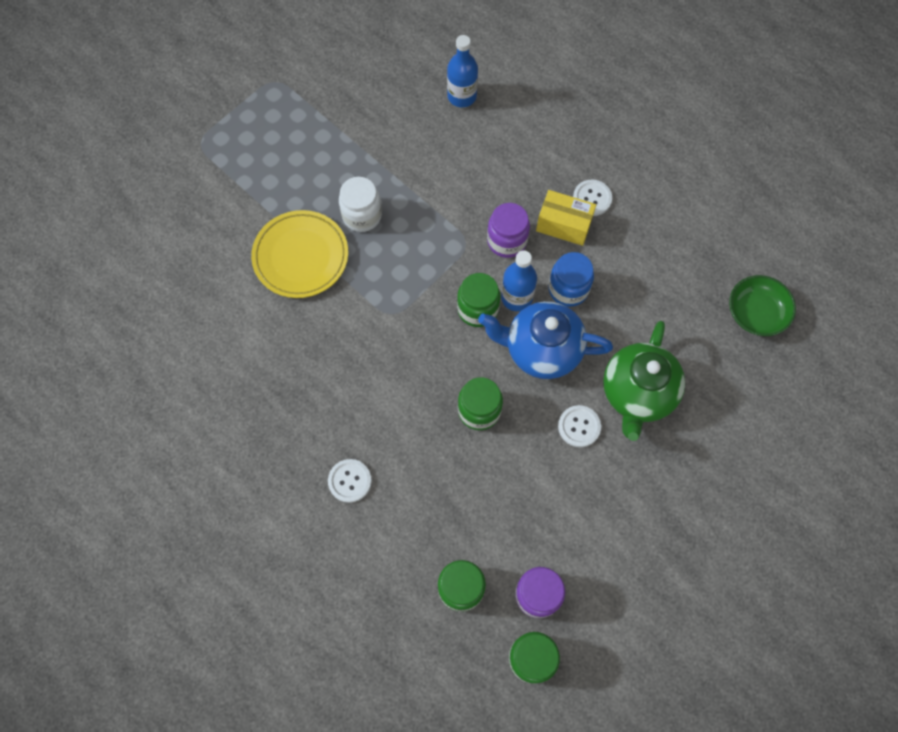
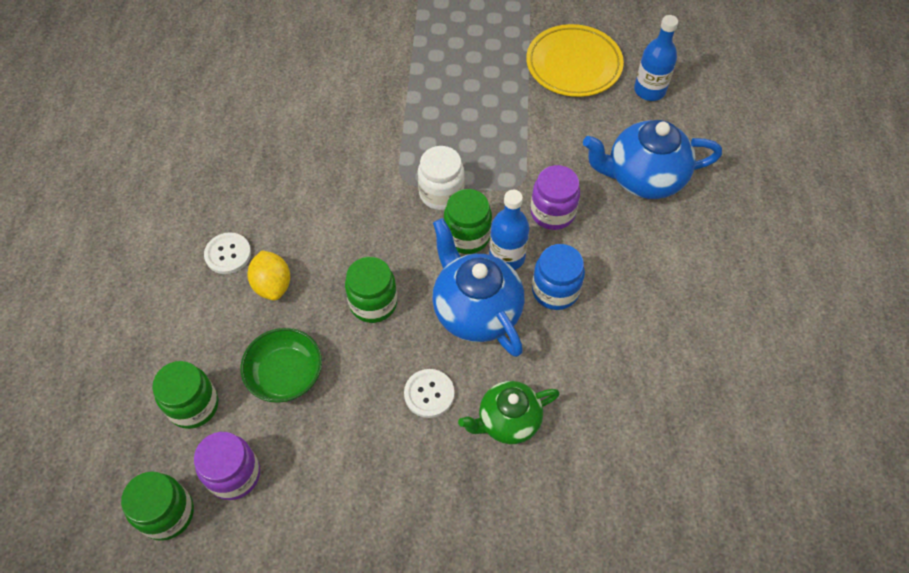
camera: 50 degrees right, 10 degrees down
yellow plate [251,210,348,298] -> yellow plate moved to [526,24,624,97]
white jar [339,177,382,232] -> white jar moved to [418,146,465,210]
yellow box [536,190,596,246] -> none
white button [573,180,612,216] -> none
green teapot [603,321,685,441] -> green teapot [458,381,560,444], size x0.65
green bowl [729,275,796,336] -> green bowl moved to [240,328,322,403]
none -> yellow lemon [248,251,290,301]
none -> blue teapot [583,120,722,199]

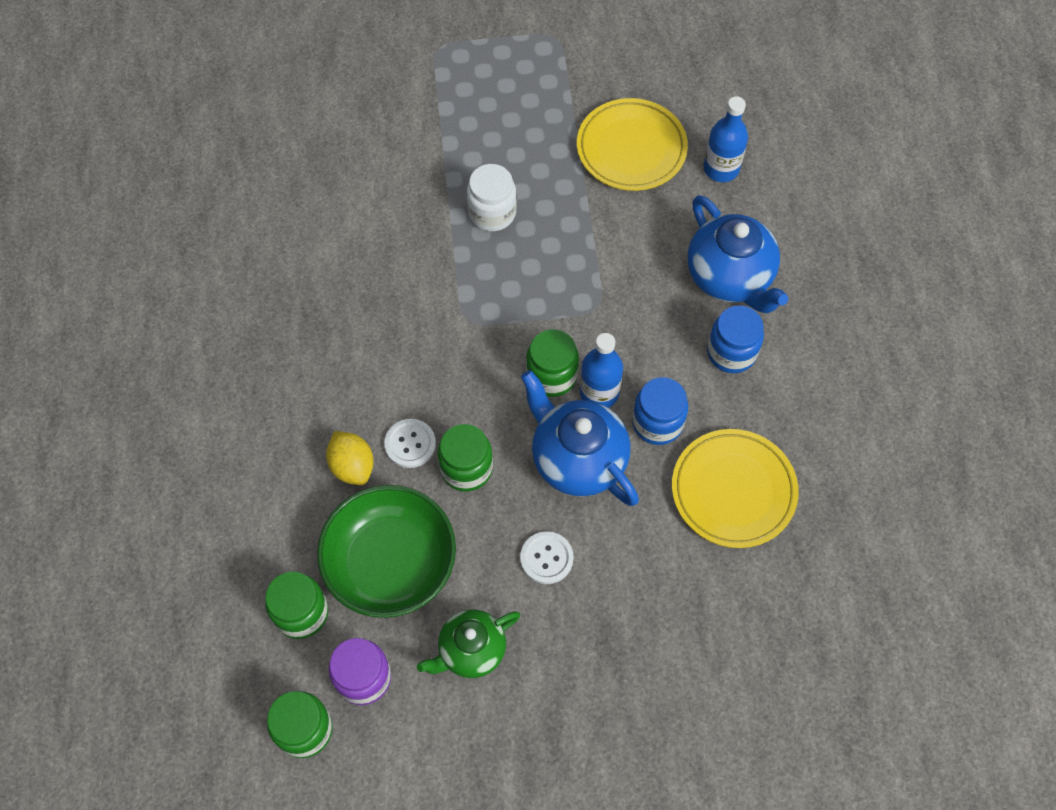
camera: 10 degrees left, 5 degrees up
white button [204,232,251,274] -> white button moved to [384,419,436,468]
green bowl [240,328,322,403] -> green bowl [317,485,456,618], size x1.58
white jar [418,146,465,210] -> white jar moved to [467,164,517,231]
green teapot [458,381,560,444] -> green teapot moved to [417,610,520,678]
purple jar [530,165,580,230] -> none
blue teapot [583,120,722,199] -> blue teapot turned 105 degrees counterclockwise [688,195,788,314]
none -> yellow plate [672,429,799,548]
none -> blue jar [707,305,764,373]

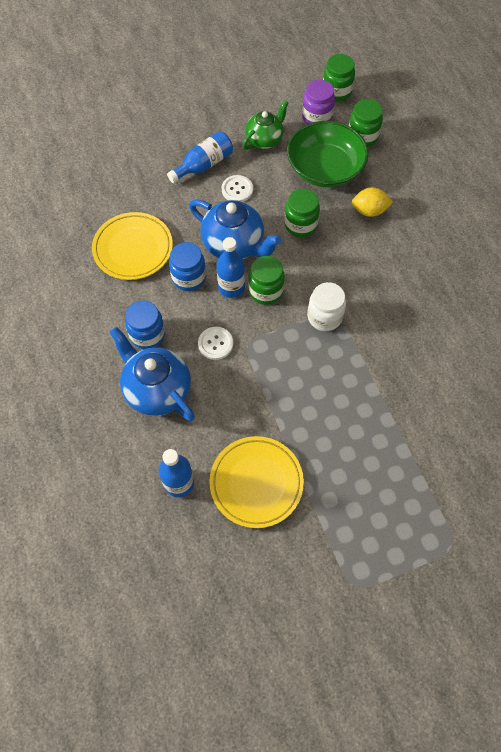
camera: 165 degrees right, 0 degrees up
yellow lemon [326,431,374,485] -> yellow lemon turned 45 degrees counterclockwise [352,187,393,217]
white button [384,419,436,468] -> white button moved to [198,327,233,360]
white jar [467,164,517,231] -> white jar moved to [307,282,346,331]
none -> blue bottle [167,131,233,183]

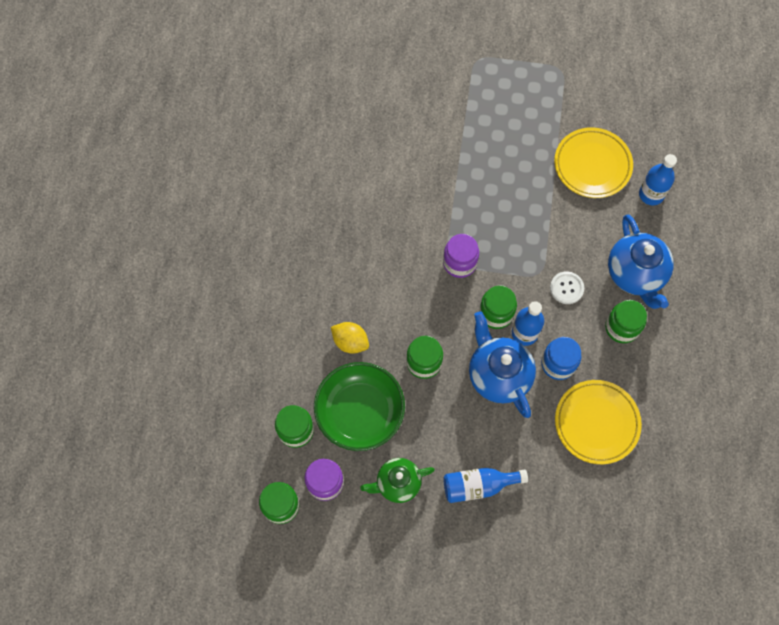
camera: 150 degrees left, 5 degrees up
blue jar [125,300,165,349] -> green jar [605,300,647,343]
white button [222,175,253,202] -> none
white jar [307,282,346,331] -> purple jar [443,234,479,278]

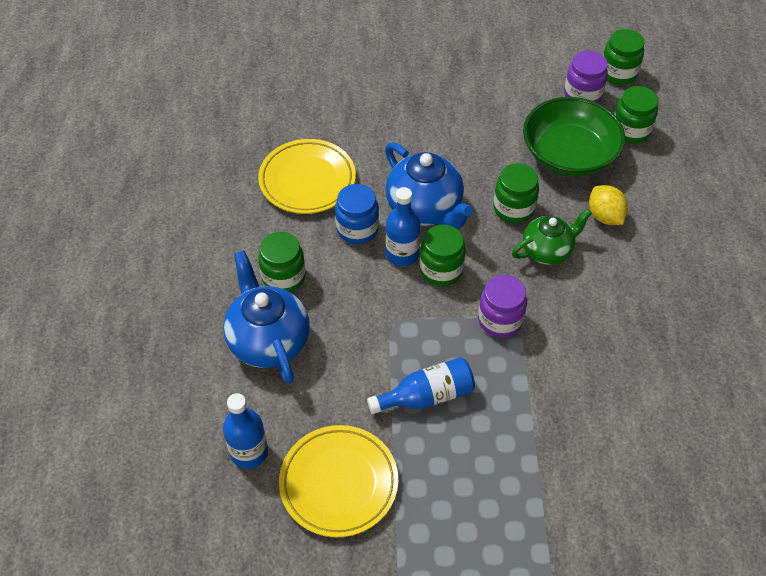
camera: 170 degrees right, 15 degrees down
yellow lemon [331,322,369,354] -> yellow lemon turned 45 degrees clockwise [589,185,628,225]
green teapot [360,458,435,503] -> green teapot moved to [512,209,592,265]
blue bottle [443,468,528,503] -> blue bottle moved to [367,357,475,414]
white button [550,271,584,304] -> none

